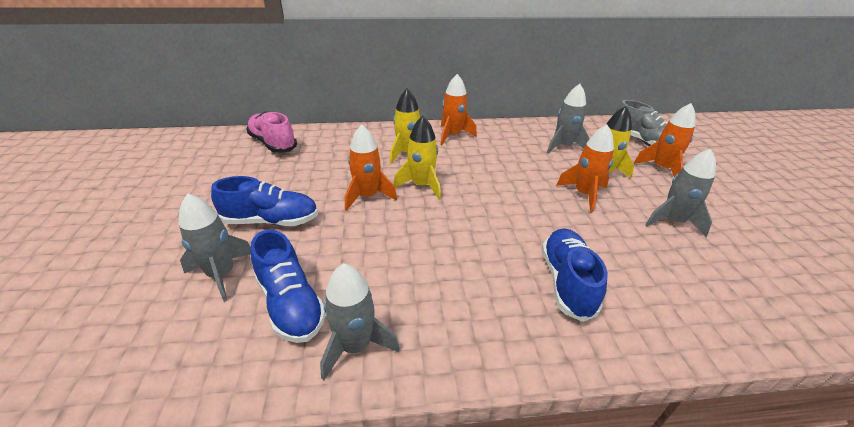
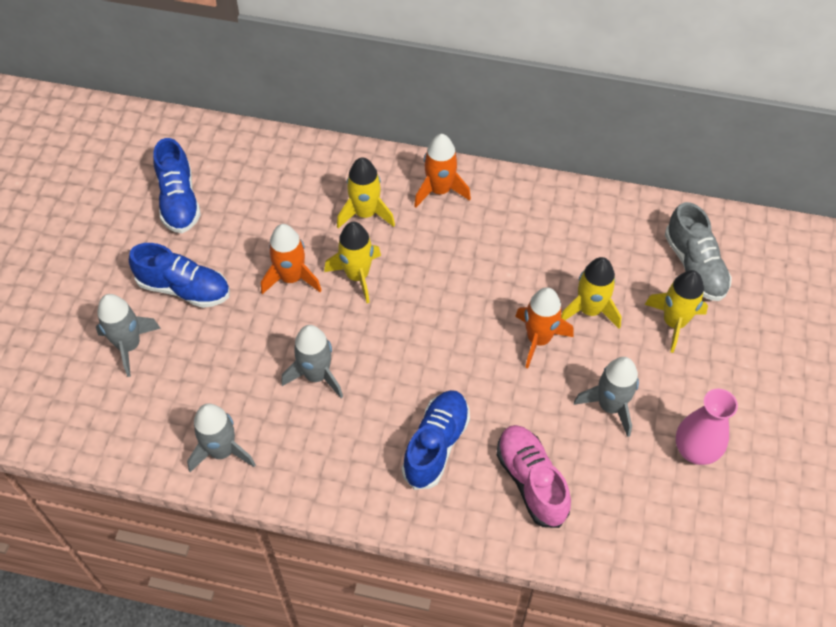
camera: 20 degrees right, 20 degrees up
pink shoe [246,112,297,153] -> pink shoe moved to [496,425,571,528]
blue shoe [251,230,326,343] -> blue shoe moved to [153,138,201,233]
grey rocket [547,84,590,154] -> grey rocket moved to [281,325,343,398]
orange rocket [634,103,696,177] -> yellow rocket [645,270,708,353]
none -> pink vase [676,389,738,465]

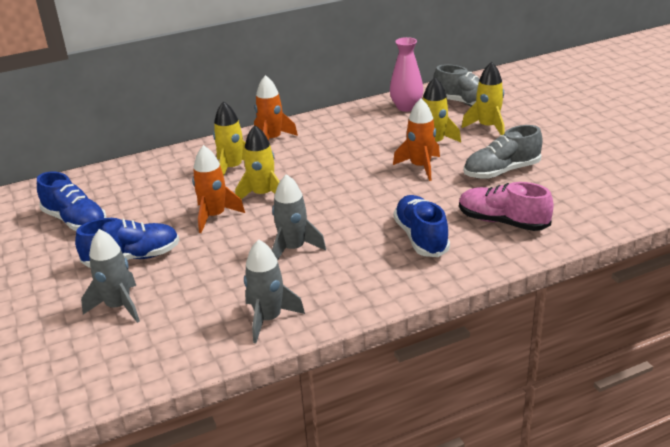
camera: 35 degrees left, 25 degrees down
grey rocket [574,357,639,437] -> grey shoe [464,125,543,179]
pink vase [676,389,738,465] -> pink vase moved to [390,37,423,112]

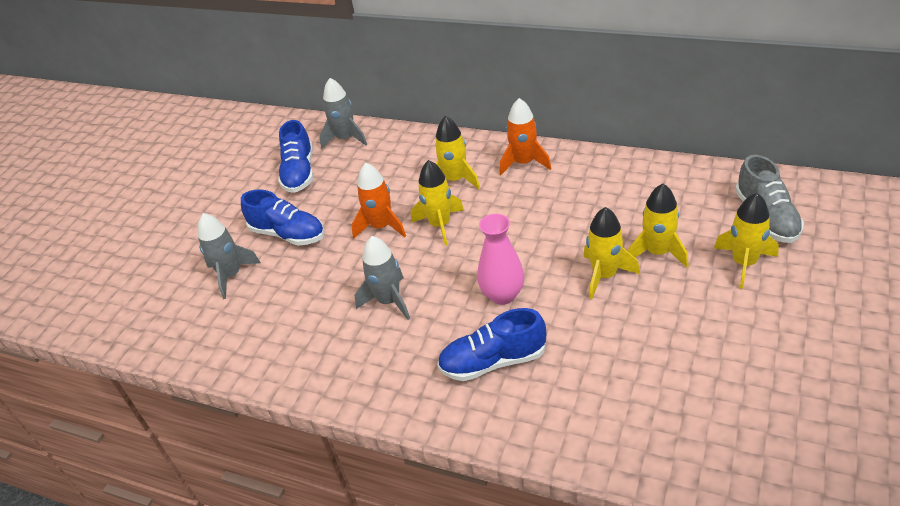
camera: 50 degrees right, 10 degrees up
grey rocket [244,240,305,343] -> grey rocket moved to [319,78,367,149]
pink vase [390,37,423,112] -> pink vase moved to [477,214,524,305]
orange rocket [393,99,440,181] -> yellow rocket [583,207,640,299]
blue shoe [393,195,450,257] -> blue shoe turned 135 degrees counterclockwise [437,308,546,381]
pink shoe [459,182,554,231] -> none
grey shoe [464,125,543,179] -> none

